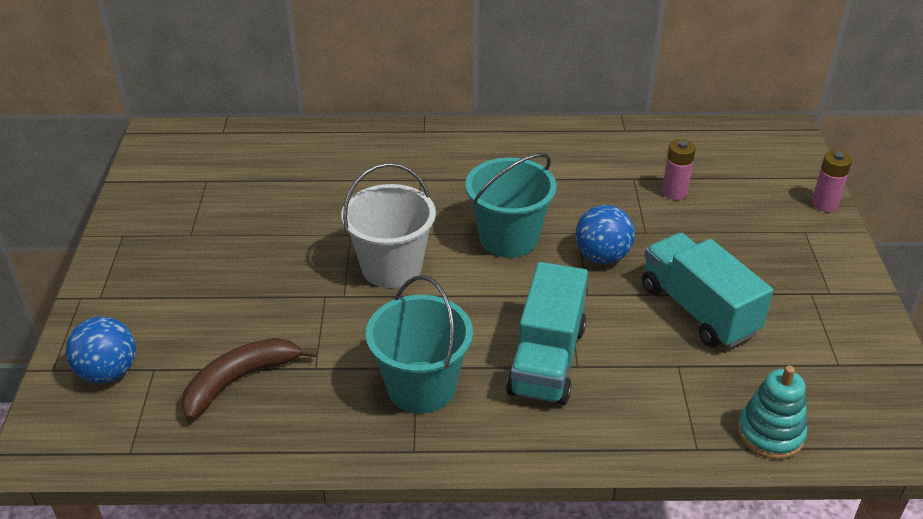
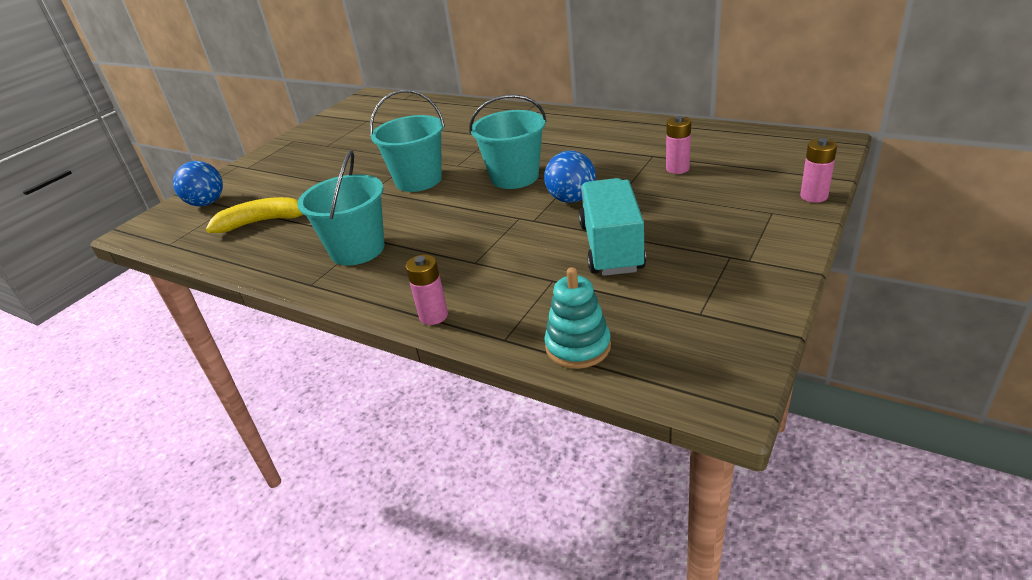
camera: 35 degrees right, 5 degrees down
brown banana [181,338,318,420] -> yellow banana [206,197,303,233]
white bucket [341,163,436,288] -> turquoise bucket [370,90,445,192]
turquoise truck [506,262,588,405] -> none
none -> pink battery [406,255,448,325]

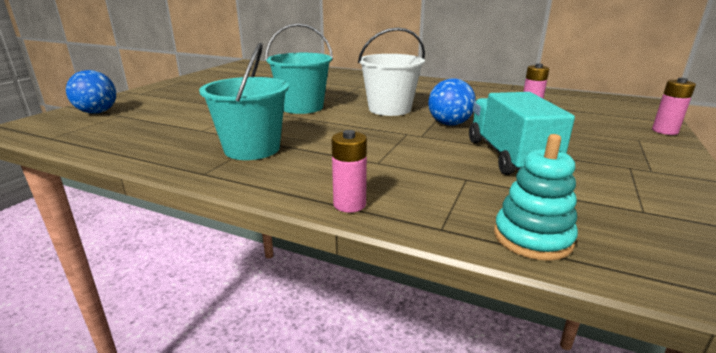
camera: 10 degrees left, 10 degrees down
yellow banana [206,197,303,233] -> none
turquoise bucket [469,94,547,189] -> white bucket [358,27,425,116]

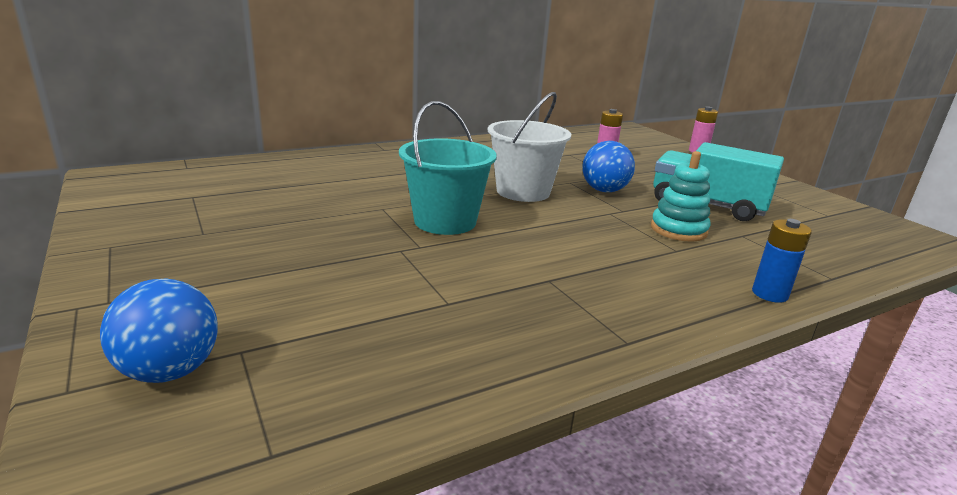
camera: 55 degrees left, 0 degrees up
turquoise bucket [199,43,289,160] -> none
pink battery [331,130,367,213] -> blue battery [752,219,812,303]
turquoise stacking toy [494,134,578,261] -> turquoise stacking toy moved to [651,151,711,242]

